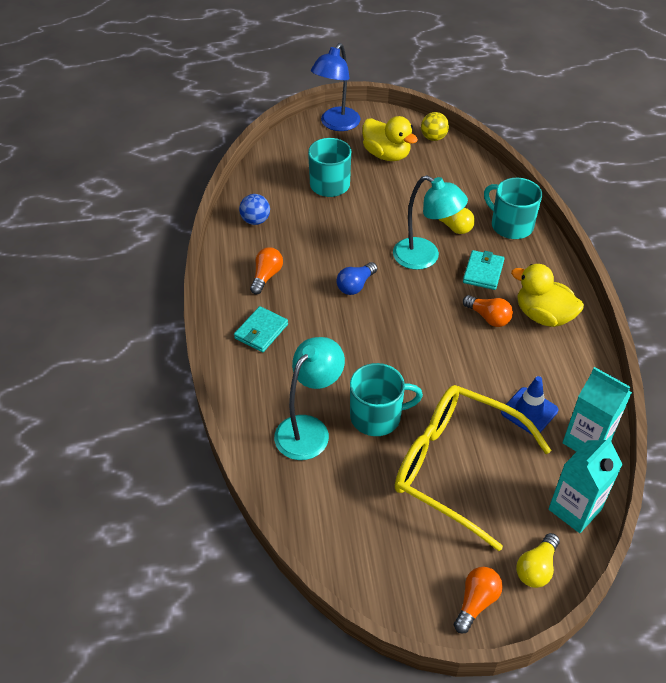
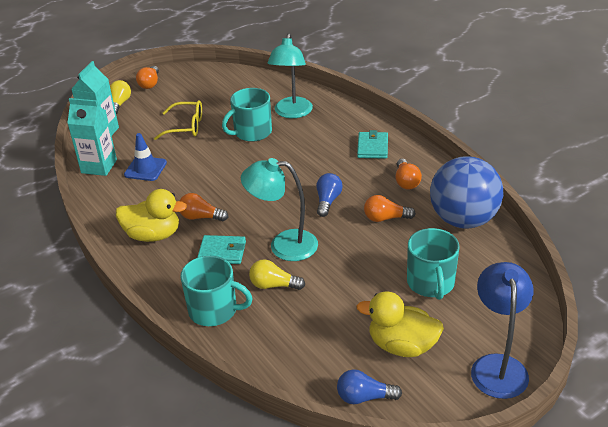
camera: 155 degrees right, 10 degrees down
blue ball [239,194,270,225] -> blue ball [430,156,503,229], size x2.20
yellow glasses [395,385,552,551] -> yellow glasses [154,100,202,140], size x0.53
yellow ball [421,112,449,141] -> blue light bulb [337,369,402,404]
turquoise wallet [463,250,505,290] -> turquoise wallet turned 75 degrees counterclockwise [197,235,246,264]
none -> orange light bulb [364,195,416,222]

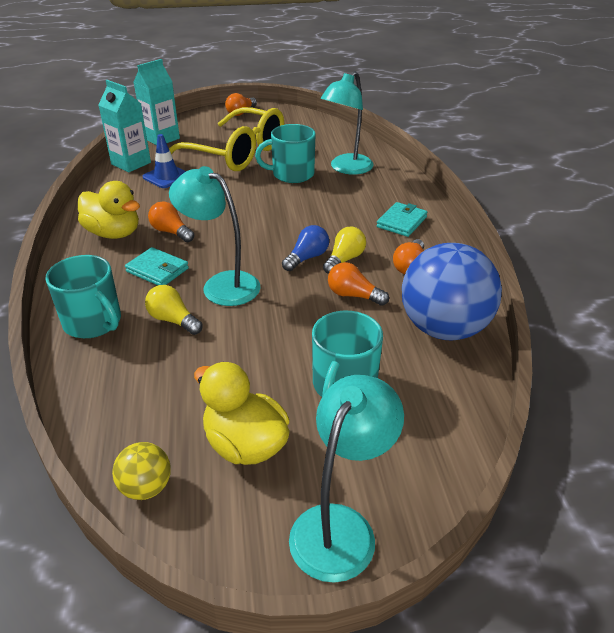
camera: 25 degrees right, 0 degrees up
yellow light bulb [110,80,131,114] -> yellow light bulb moved to [323,227,366,274]
yellow glasses [154,100,202,140] -> yellow glasses [169,107,284,171], size x1.89
blue light bulb [337,369,402,404] -> yellow ball [112,442,171,500]
blue lamp [471,262,534,399] -> turquoise lamp [289,375,404,583]

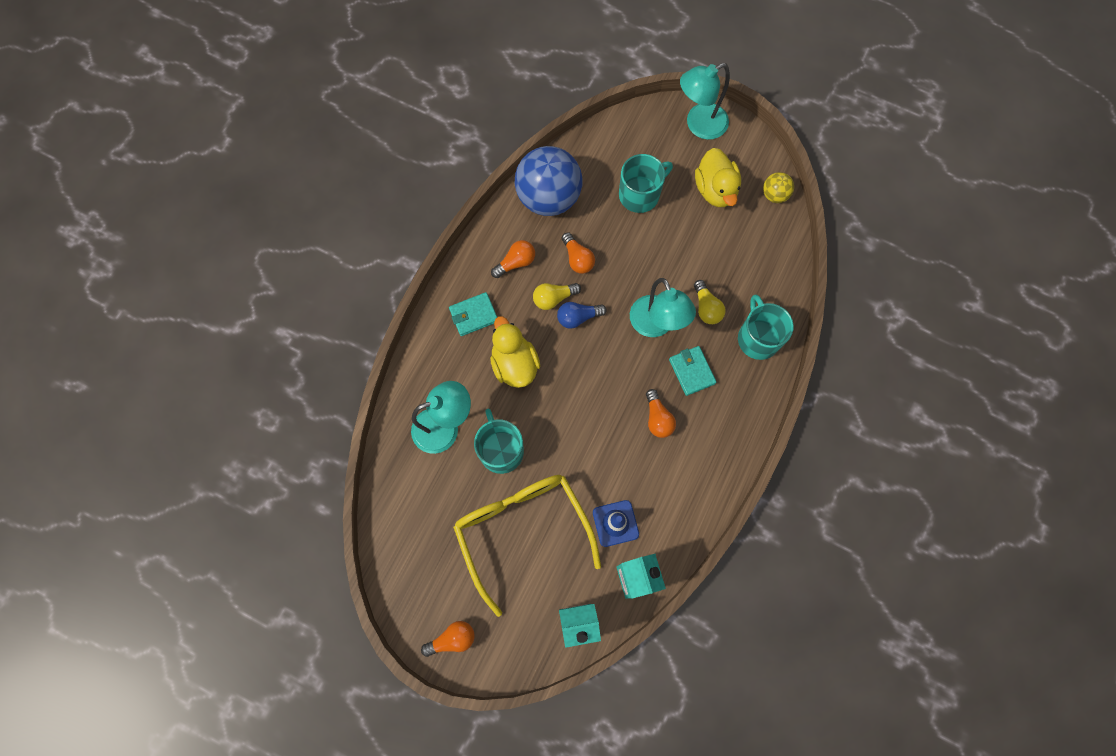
camera: 145 degrees left, 35 degrees up
yellow duck [78,181,140,239] -> yellow duck moved to [490,316,540,388]
turquoise mug [255,124,315,183] -> turquoise mug turned 135 degrees counterclockwise [474,409,524,474]

